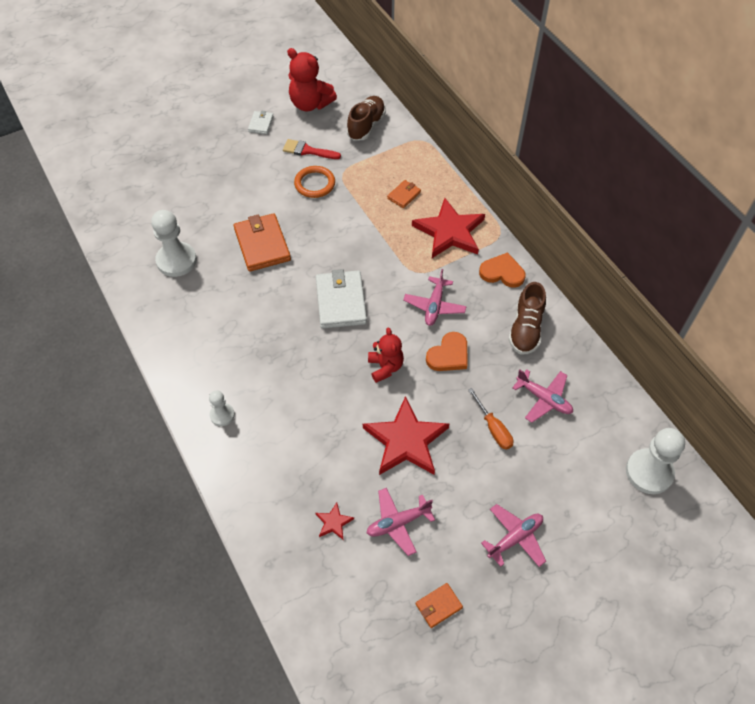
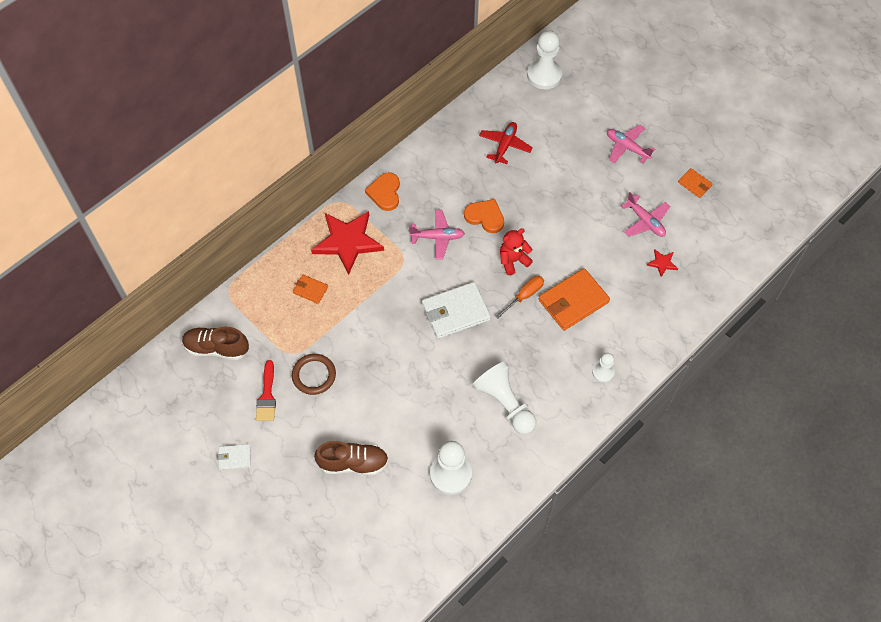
camera: 105 degrees left, 5 degrees up
orange wallet [234,213,291,272] -> orange wallet moved to [539,268,610,331]
red teddy bear [287,48,337,111] -> none
orange ring [294,166,335,198] -> brown ring [292,354,336,395]
red star [363,396,449,475] -> none
orange screwdriver [468,388,513,450] -> orange screwdriver moved to [496,276,544,318]
brown shoe [509,282,546,355] -> brown shoe moved to [314,441,389,475]
pink plane [512,369,573,423] -> red plane [479,122,533,164]
none -> white pawn [473,361,536,434]

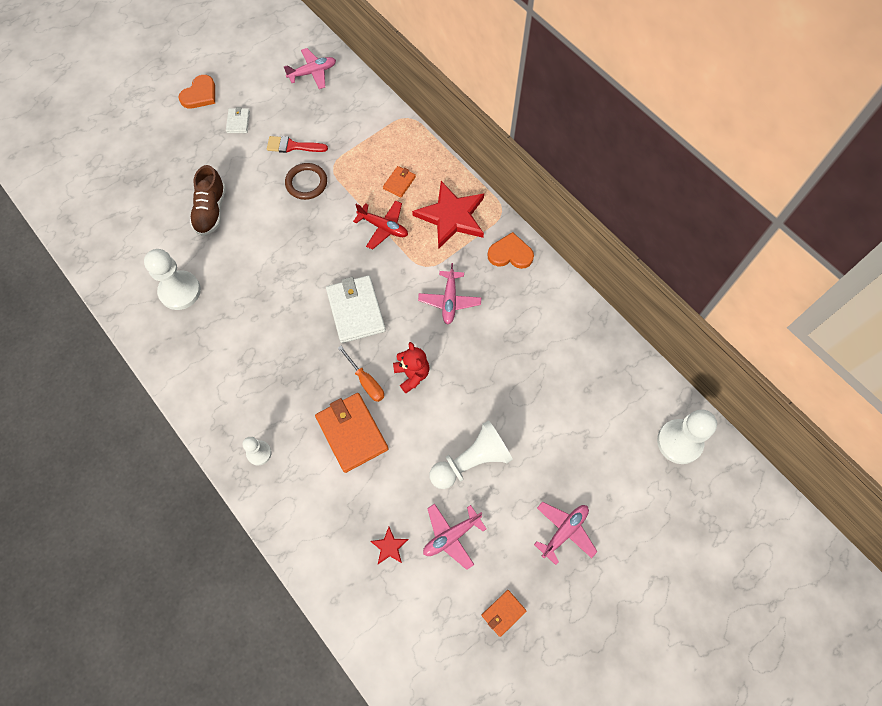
camera: 95 degrees right, 5 degrees up
brown shoe [182,327,249,360] -> none
orange heart [464,199,504,233] -> orange heart moved to [178,75,215,109]
white pawn [473,361,536,434] -> white pawn moved to [430,420,513,489]
red plane [479,122,533,164] -> red plane moved to [353,200,408,250]
none -> pink plane [284,48,336,89]

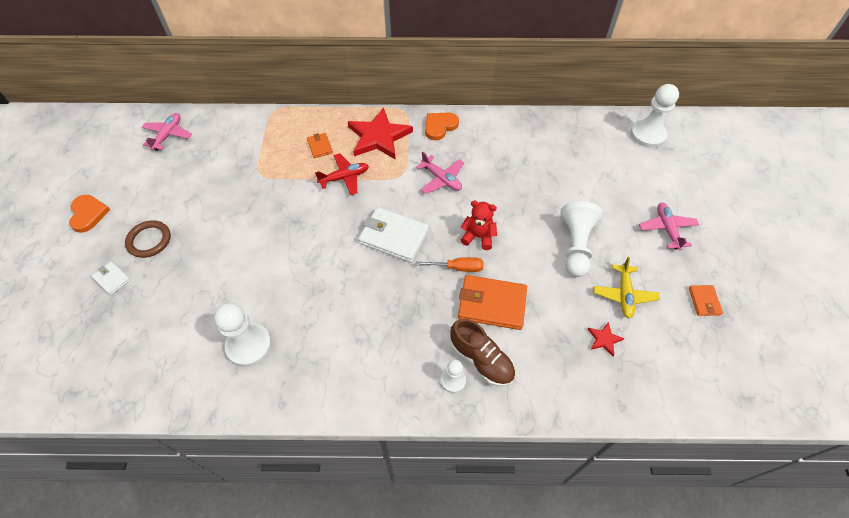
camera: 50 degrees left, 10 degrees down
brown shoe [190,165,226,236] -> brown shoe moved to [450,318,515,387]
white wallet [226,107,250,133] -> white wallet moved to [92,261,131,295]
red brush [267,136,328,153] -> none
brown ring [285,163,327,200] -> brown ring moved to [125,220,171,258]
pink plane [423,504,487,570] -> yellow plane [594,257,660,319]

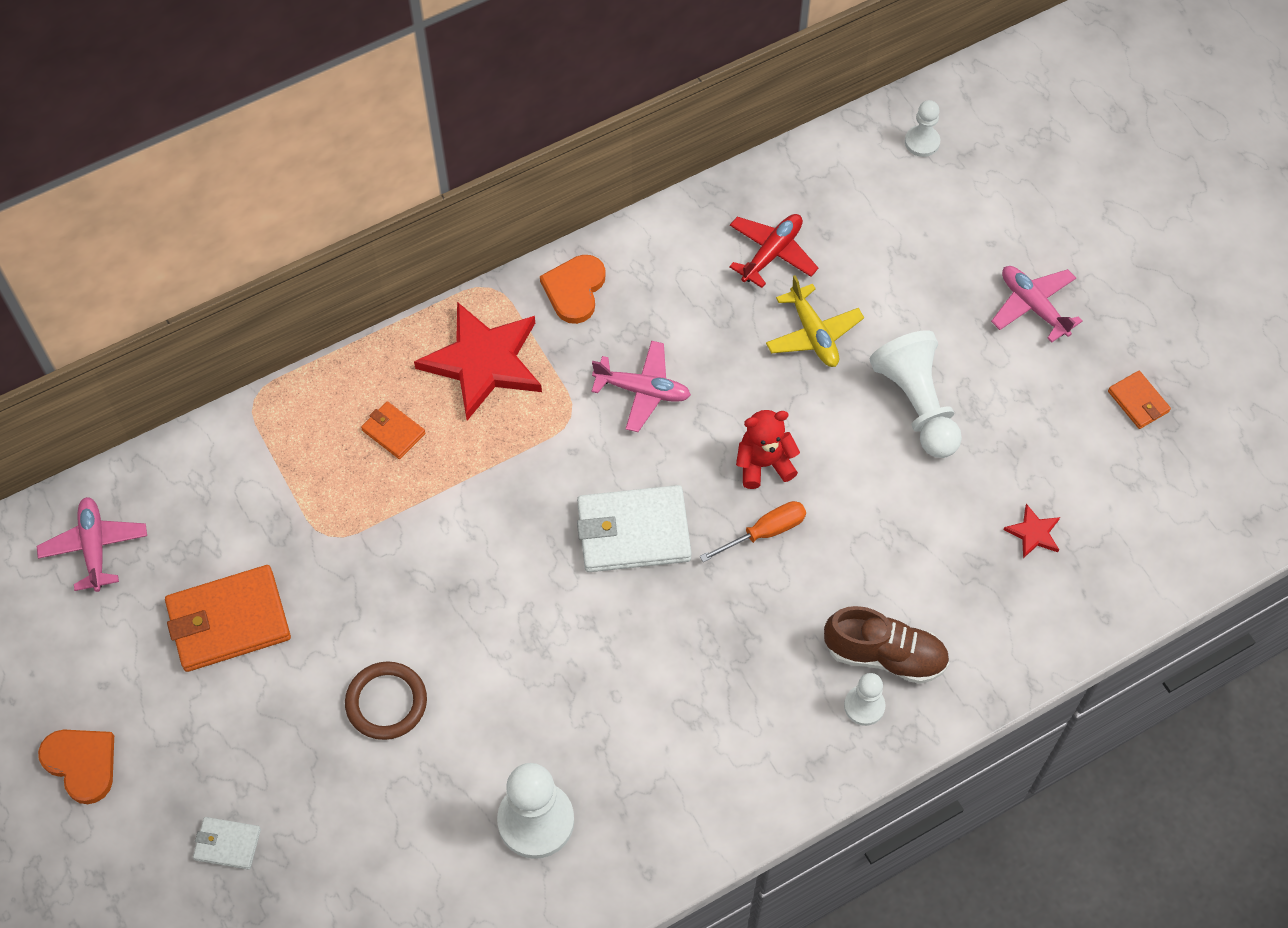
camera: 30 degrees left, 5 degrees up
brown ring [125,220,171,258] -> brown ring moved to [345,661,427,740]
red plane [315,153,369,195] -> red plane moved to [729,214,818,288]
orange wallet [458,275,527,330] -> orange wallet moved to [165,565,291,672]
yellow plane [594,257,660,319] -> yellow plane moved to [766,275,864,367]
white pawn [630,84,679,148] -> white pawn [905,100,940,157], size x0.55

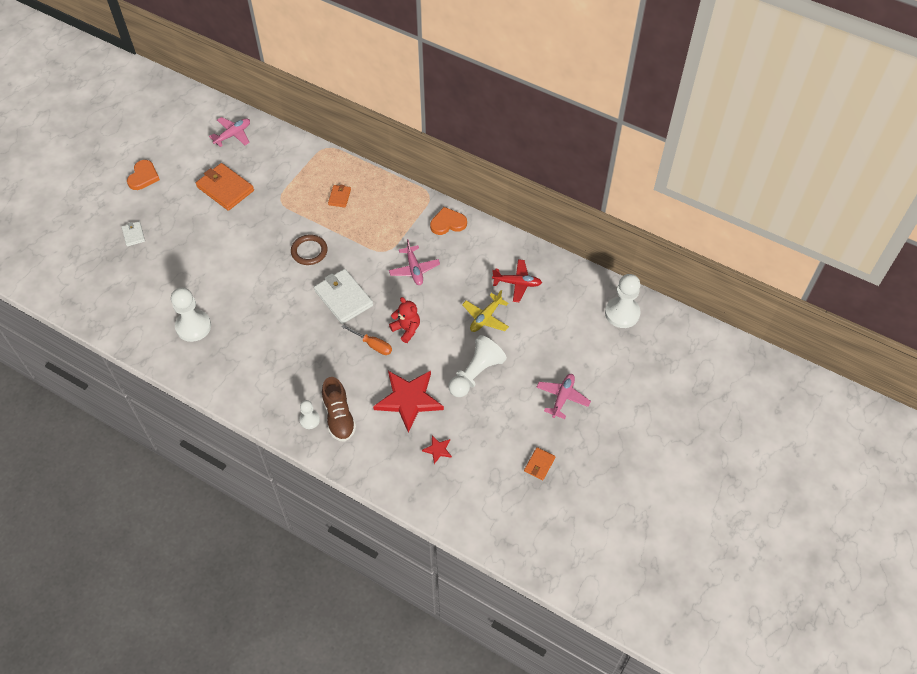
camera: 60 degrees right, 5 degrees down
brown ring [345,661,427,740] -> brown ring moved to [291,235,327,265]
red star [414,302,542,421] -> red star moved to [373,371,444,432]
white pawn [905,100,940,157] -> white pawn [605,274,641,328], size x1.83

